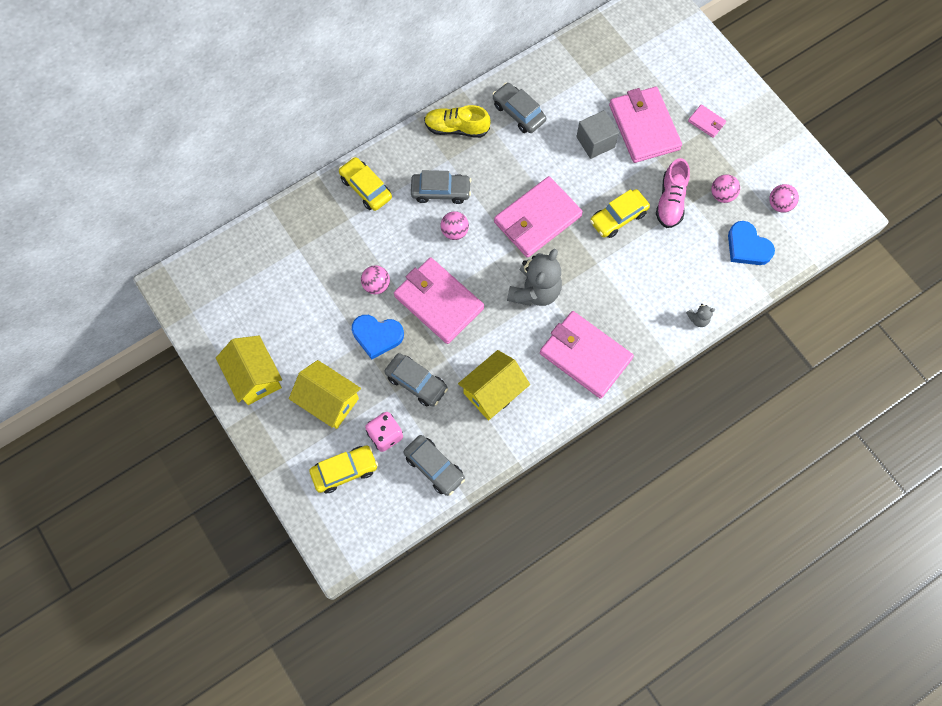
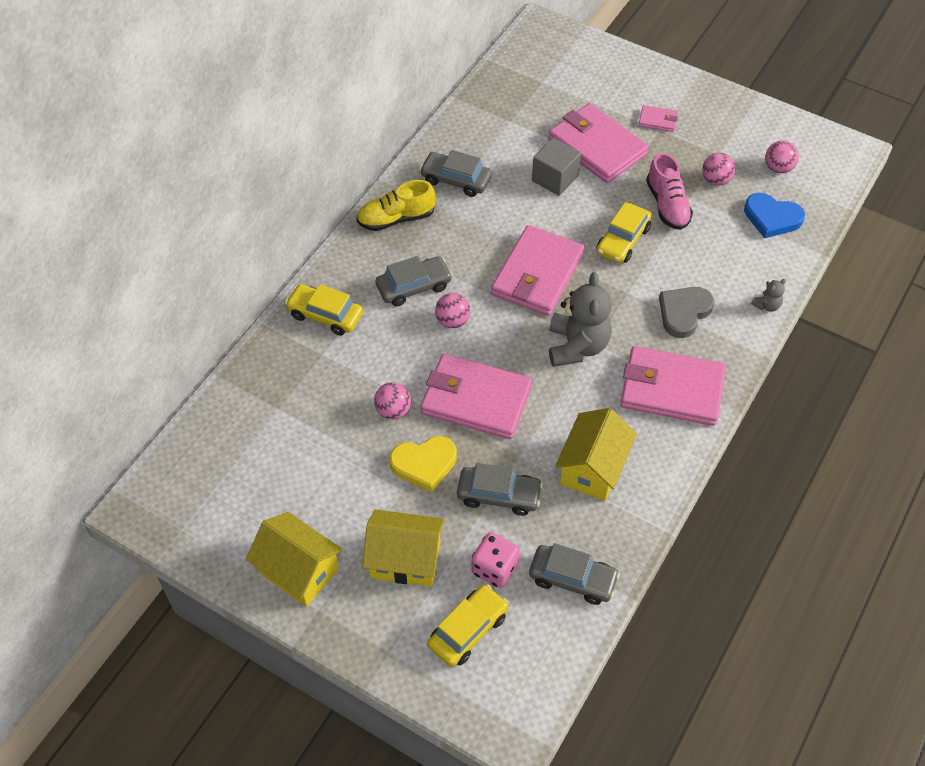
camera: 25 degrees left, 15 degrees down
blue heart [352,315,404,360] -> yellow heart [390,436,457,492]
none -> grey heart [659,287,714,338]

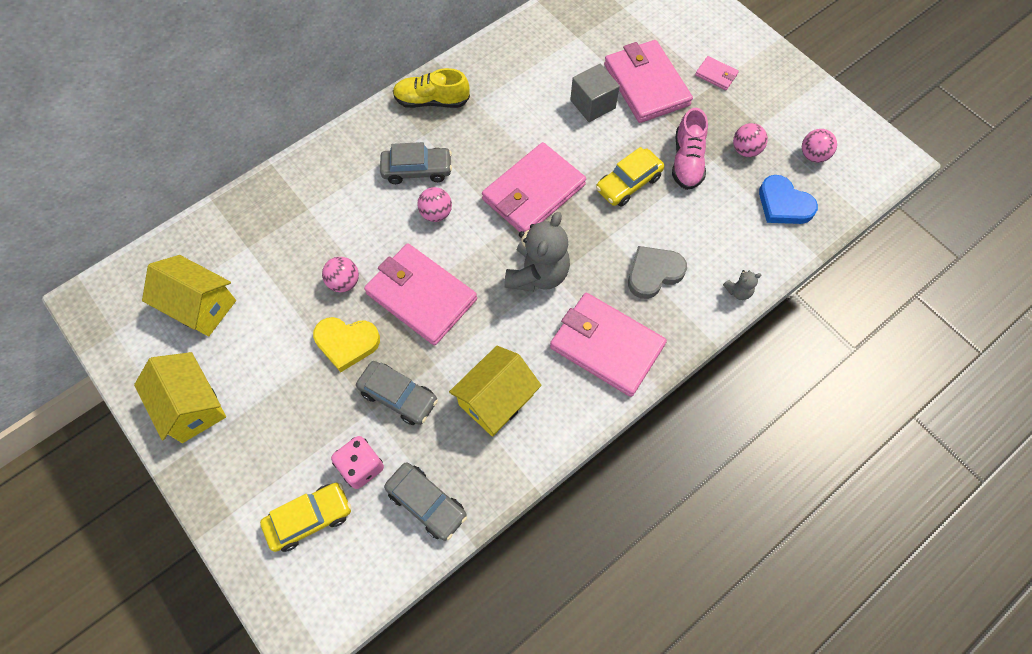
camera: 20 degrees right, 10 degrees up
yellow car [285,284,363,336] -> none
yellow house [362,509,445,587] -> yellow house moved to [142,255,236,336]
grey car [419,150,492,197] -> none

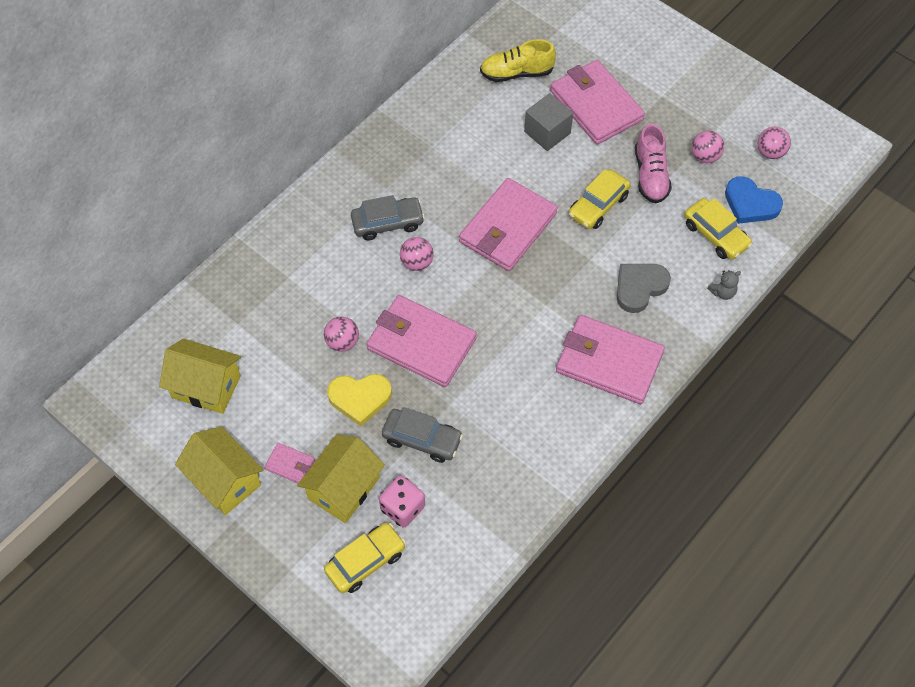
camera: 10 degrees left, 5 degrees down
grey car [384,463,467,541] -> none
yellow shoe [393,68,470,108] -> yellow shoe moved to [480,39,556,82]
yellow house [449,346,542,437] -> yellow house moved to [297,434,385,523]
grey teddy bear [504,212,570,292] -> none
pink wallet [695,56,739,90] -> pink wallet moved to [264,443,315,483]
none -> yellow car [684,198,752,260]

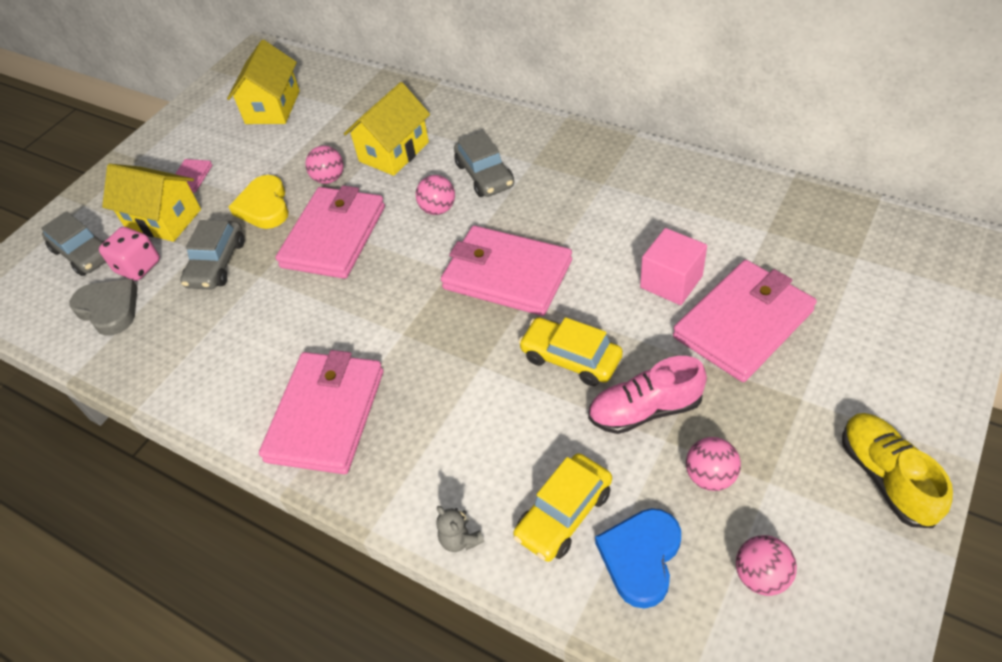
camera: 85 degrees right, 10 degrees down
yellow house [175,426,264,515] -> yellow house moved to [344,82,430,176]
yellow car [324,523,406,593] -> grey car [41,211,106,276]
yellow shoe [480,39,556,82] -> yellow shoe moved to [842,413,953,528]
grey cube [524,93,573,151] -> pink cube [640,228,707,305]
grey heart [617,264,671,313] -> grey heart moved to [70,279,138,336]

